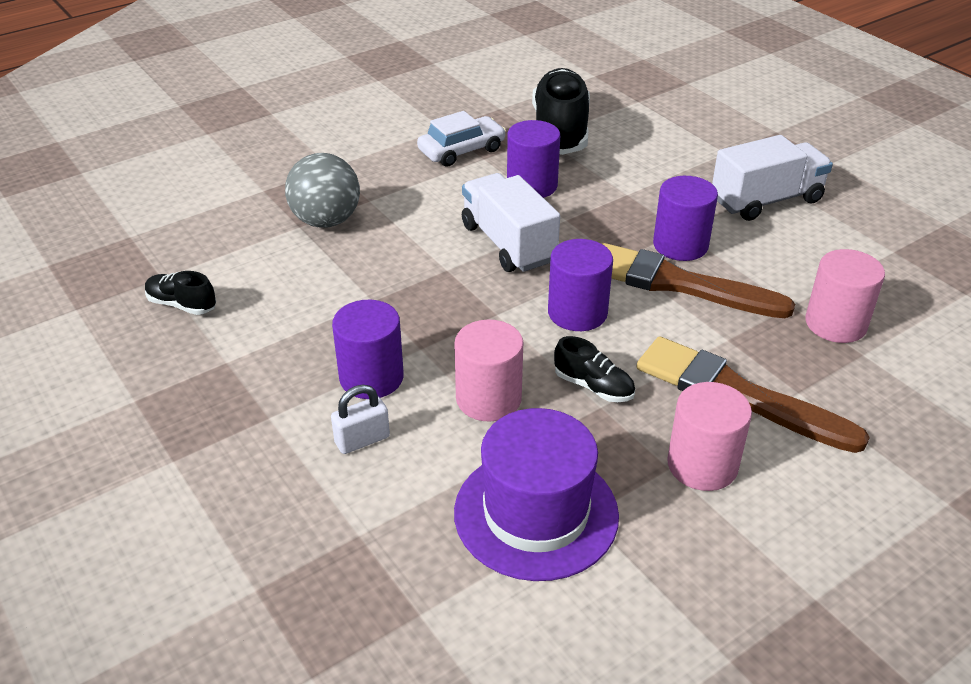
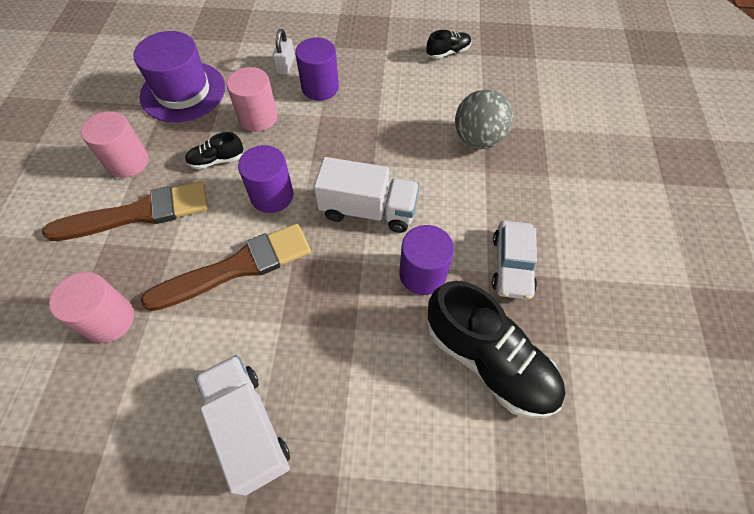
camera: 130 degrees right, 20 degrees up
purple cylinder [653,176,718,261] -> none
white truck [712,135,833,221] -> white truck turned 135 degrees clockwise [194,355,290,496]

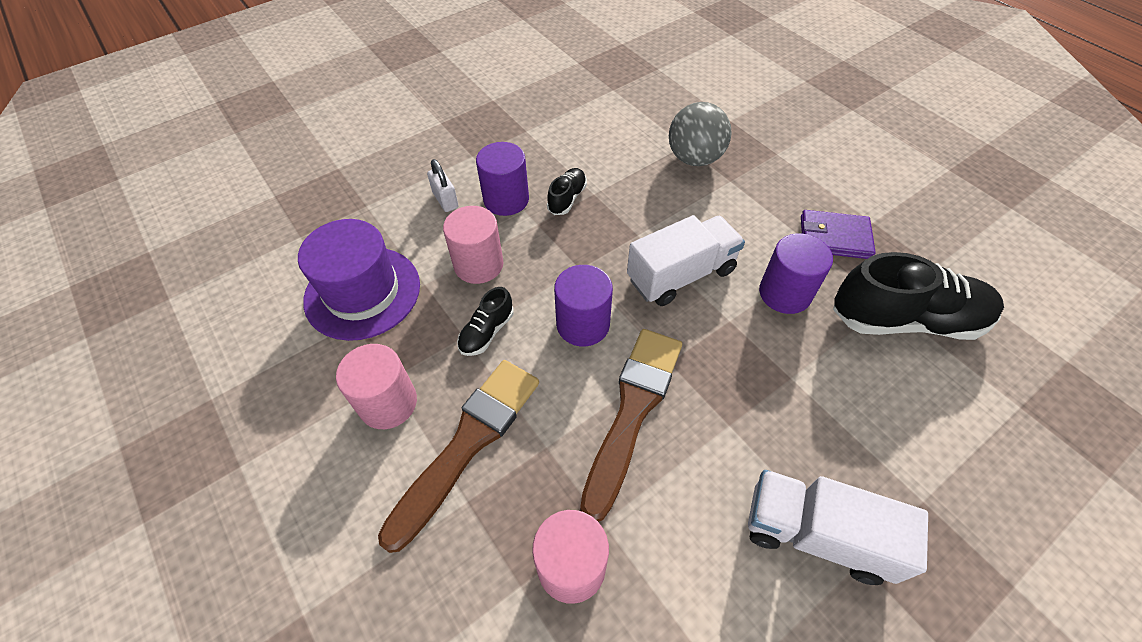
camera: 40 degrees left, 5 degrees down
black shoe [427,30,471,59] -> black shoe moved to [547,168,587,215]
white car [492,221,537,300] -> purple wallet [801,210,876,259]

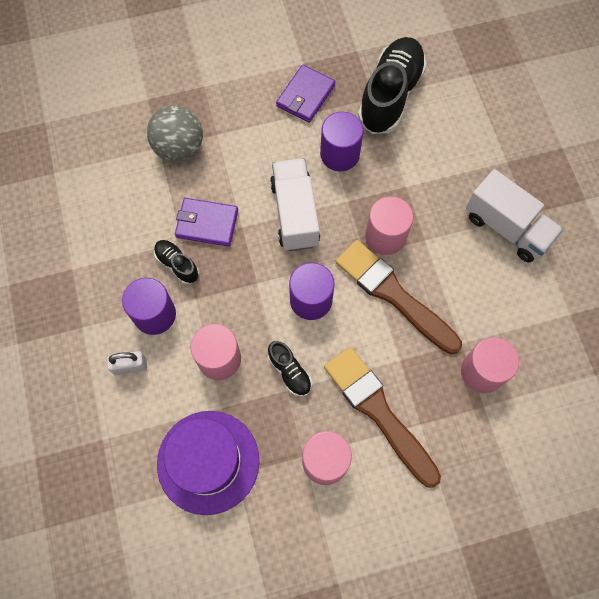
camera: 70 degrees left, 15 degrees up
white truck [748,470,928,585] -> white truck turned 90 degrees counterclockwise [466,169,563,263]
none -> purple wallet [175,198,238,247]
none -> pink cylinder [365,197,413,255]

